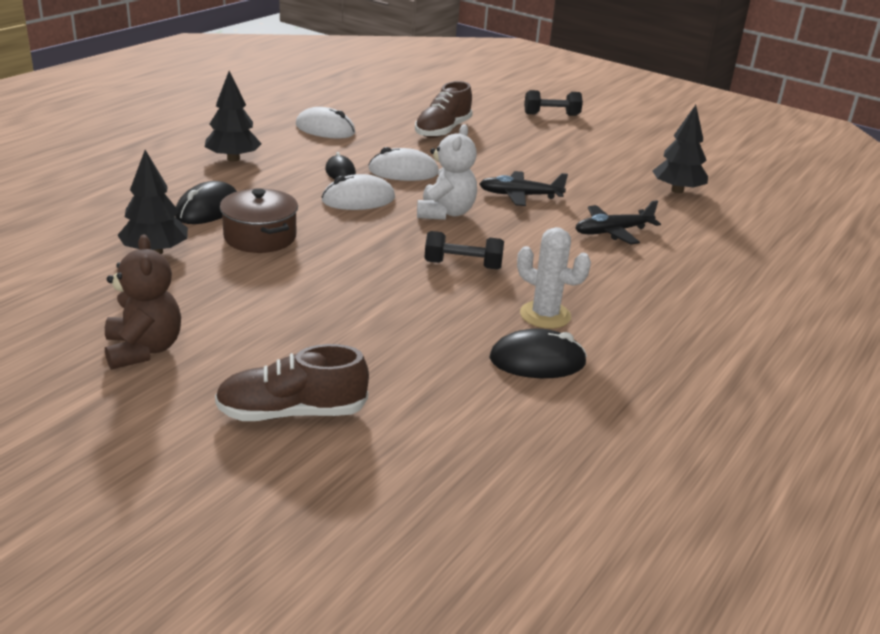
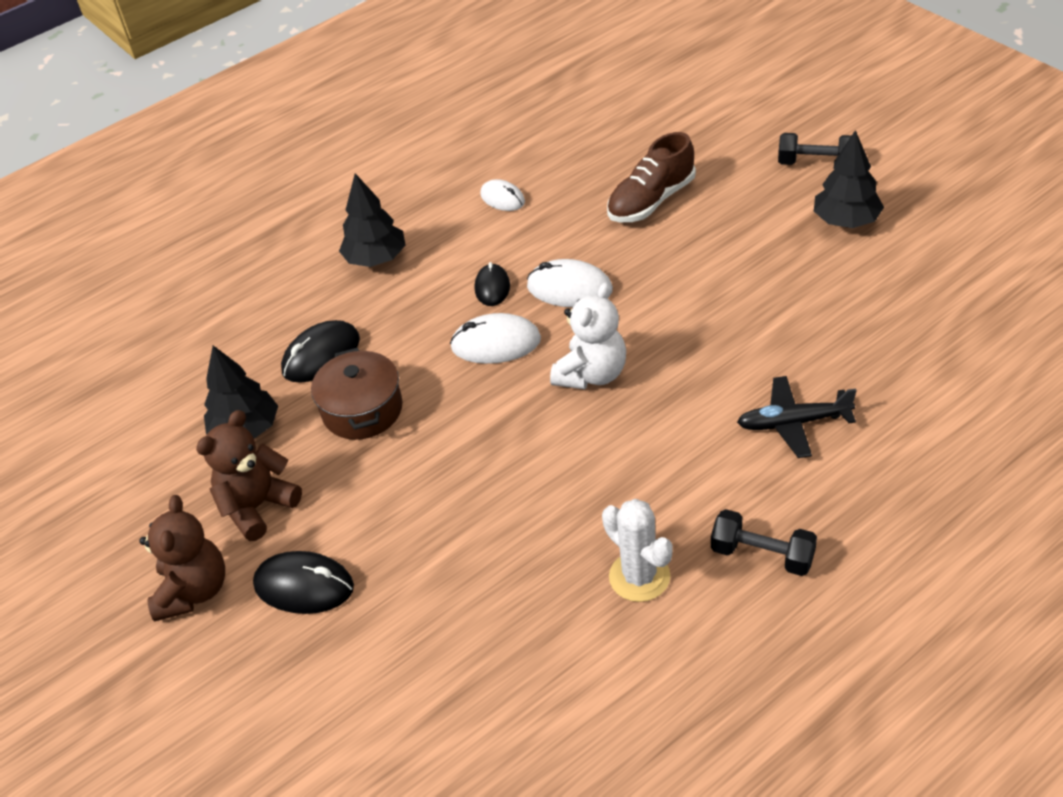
camera: 25 degrees right, 15 degrees up
brown shoe [215,344,369,421] -> none
white mouse [296,107,356,139] -> white mouse [480,179,525,211], size x0.65
black dumbbell [424,231,504,270] -> black dumbbell moved to [711,509,817,576]
black plane [479,171,568,206] -> none
black mouse [489,328,587,378] -> black mouse moved to [253,551,354,614]
black tree [652,105,708,193] -> black tree moved to [814,130,884,228]
none -> brown teddy bear [196,410,302,541]

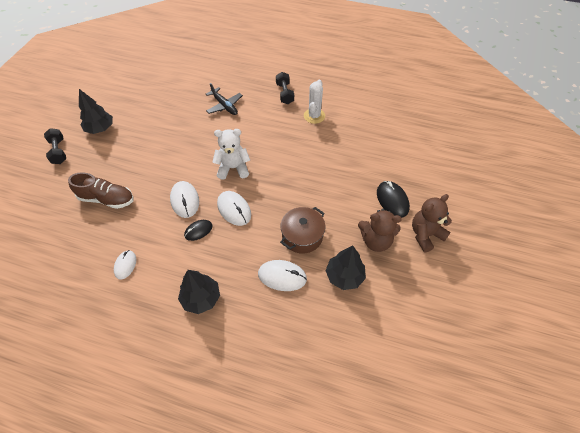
camera: 130 degrees left, 10 degrees up
black mouse [281,320,360,383] -> white mouse [258,260,307,291]

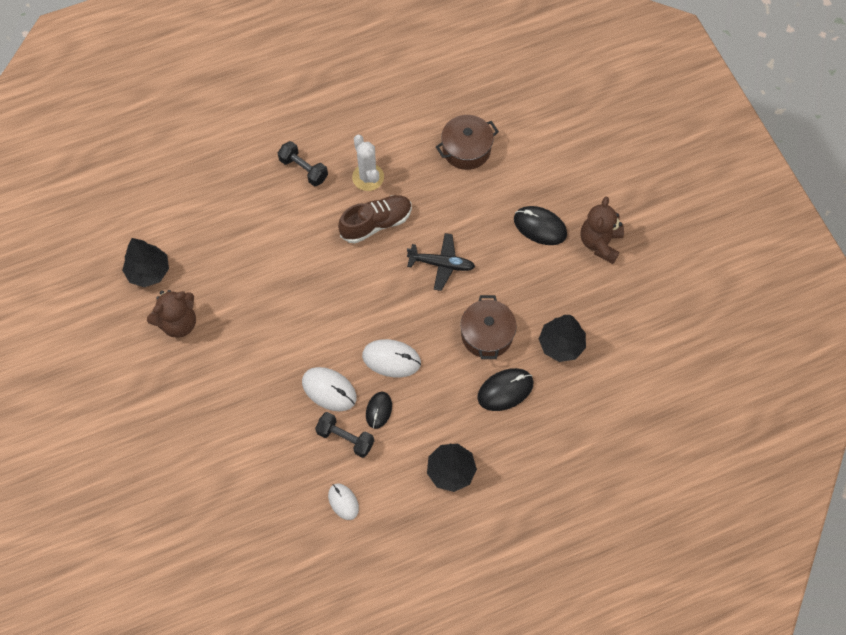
camera: 40 degrees left, 10 degrees up
black dumbbell [44,128,66,164] -> black dumbbell moved to [315,412,374,458]
brown shoe [68,172,134,209] -> brown shoe moved to [338,195,412,243]
black tree [79,89,113,134] -> black tree moved to [122,238,169,287]
black plane [206,83,243,115] -> black plane moved to [407,233,475,291]
white teddy bear [212,129,250,180] -> none
white mouse [258,260,307,291] -> black mouse [477,368,534,411]
brown teddy bear [358,209,402,252] -> brown teddy bear moved to [147,290,196,338]
none -> brown pot [436,115,499,170]

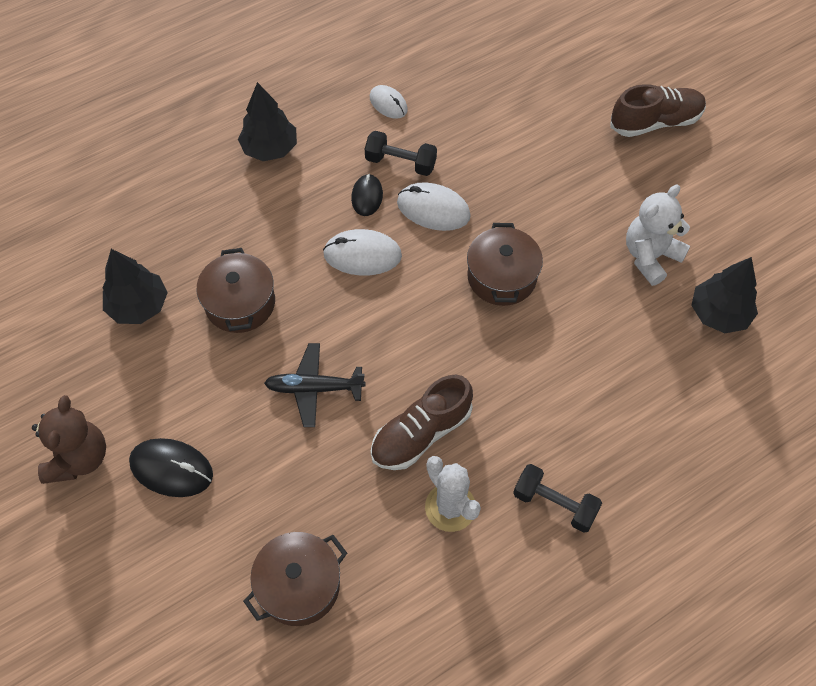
camera: 170 degrees right, 5 degrees down
brown teddy bear [147,290,196,338] -> white teddy bear [626,184,690,286]
black mouse [477,368,534,411] -> none
none -> brown pot [467,223,543,306]
none -> brown shoe [610,84,706,137]

